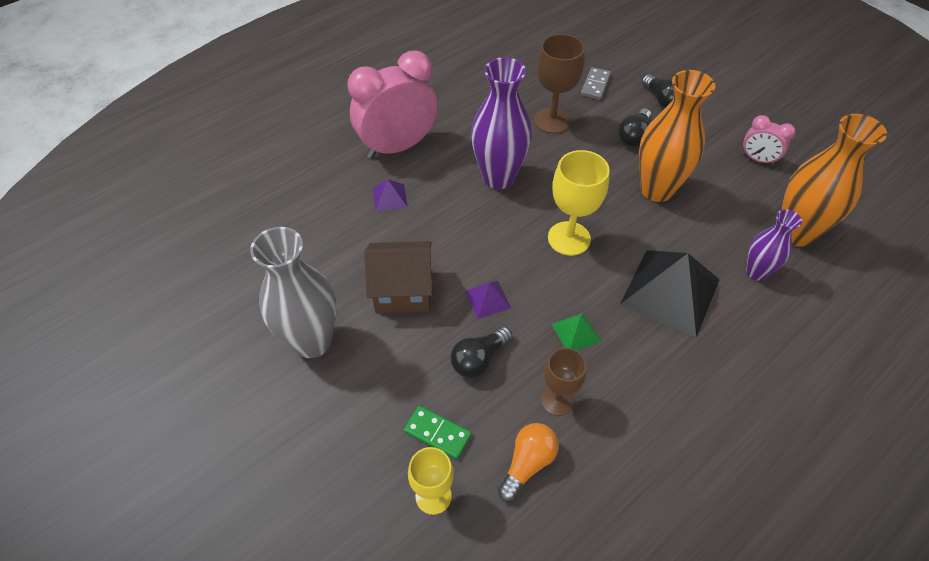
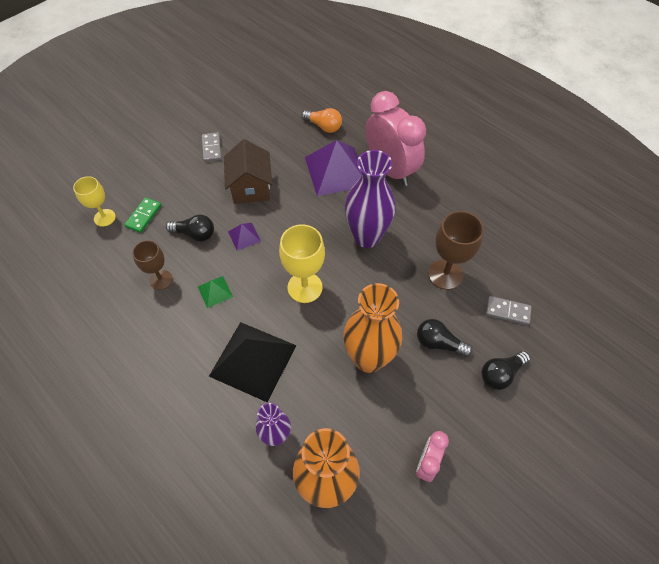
camera: 85 degrees right, 5 degrees up
grey vase [250,227,336,358] -> grey domino [202,132,222,162]
purple pyramid [373,179,407,211] -> purple pyramid [305,140,362,196], size x2.20
black light bulb [451,326,512,378] -> black light bulb turned 150 degrees clockwise [166,214,214,242]
orange light bulb [498,423,559,502] -> orange light bulb moved to [301,108,342,133]

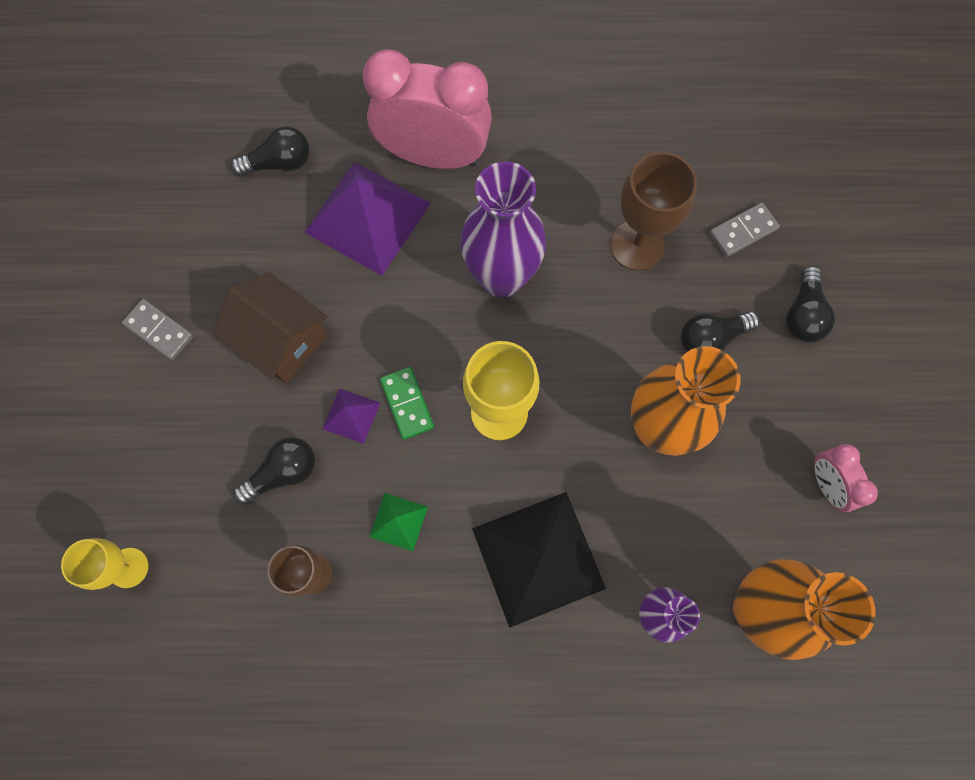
camera: 45 degrees left, 15 degrees up
green domino [124,197,162,233] -> green domino moved to [380,367,434,440]
orange light bulb [301,108,342,133] -> black light bulb [231,126,310,176]

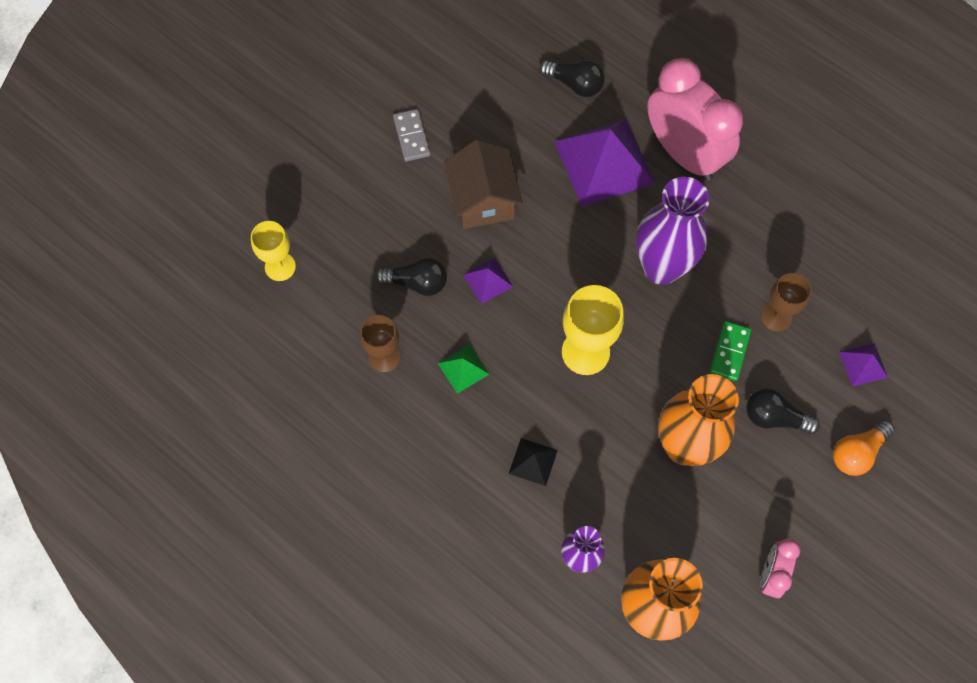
camera: 40 degrees right, 5 degrees down
green domino [380,367,434,440] -> green domino moved to [710,321,751,381]
black pyramid [472,492,606,628] -> black pyramid [509,438,558,486], size x0.45
brown goblet [610,152,697,271] -> brown goblet [761,273,812,332], size x0.65
grey domino [709,203,780,257] -> purple pyramid [839,343,888,387]
black light bulb [786,266,835,343] -> orange light bulb [833,420,895,476]

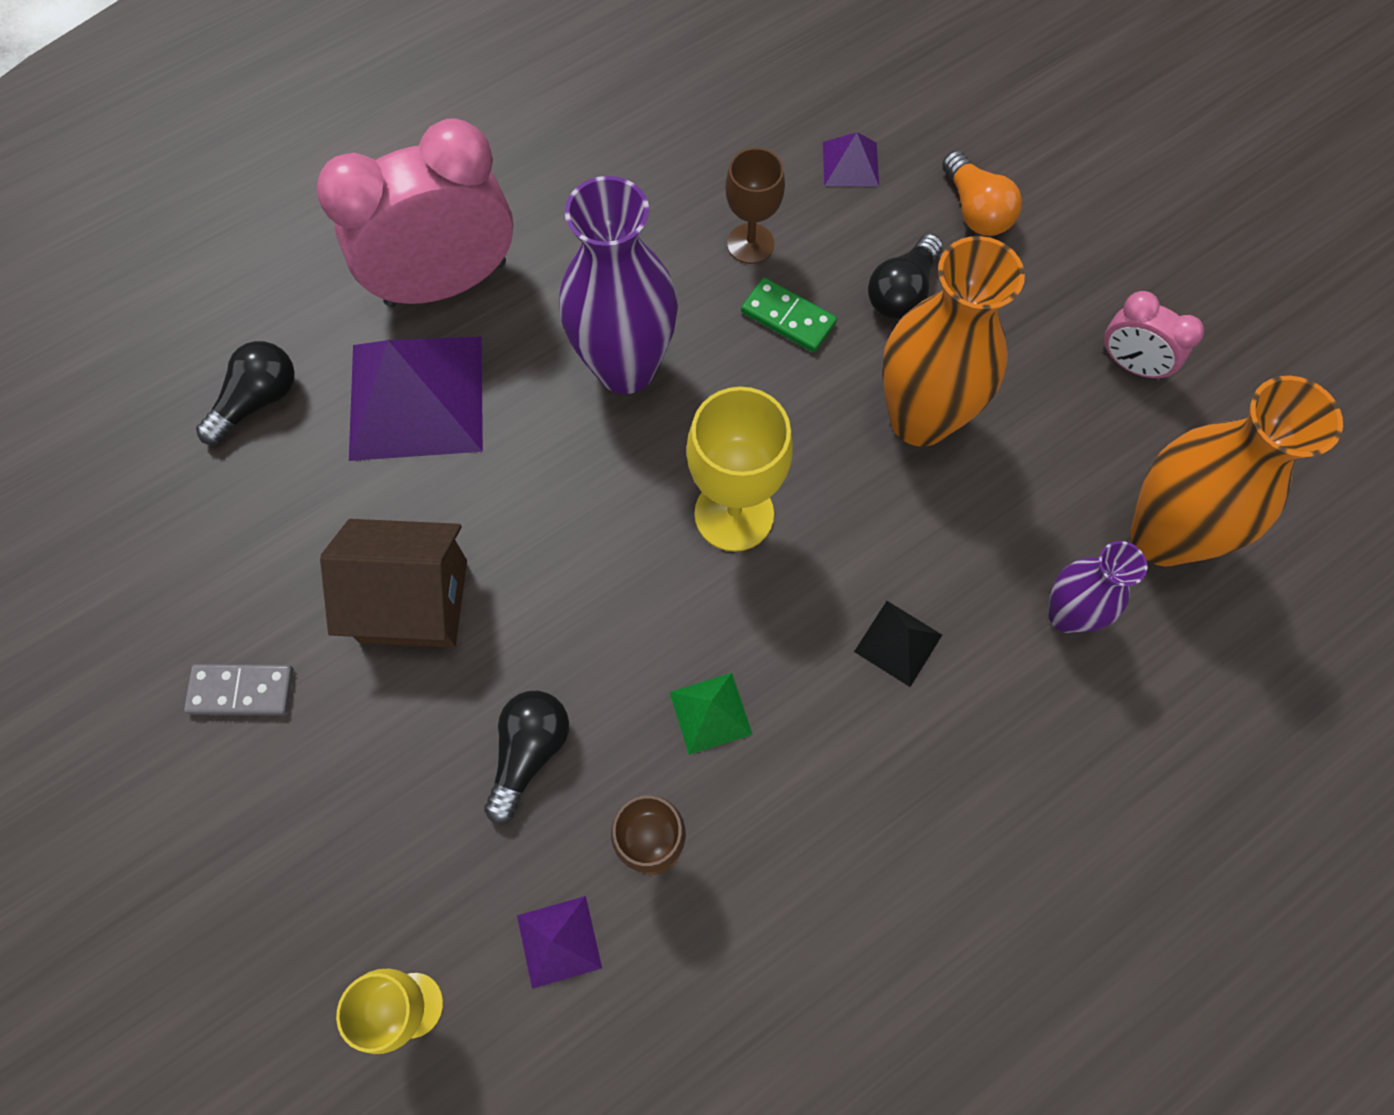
camera: 75 degrees left, 0 degrees up
purple pyramid [463,258,513,304] -> purple pyramid moved to [517,896,602,989]

